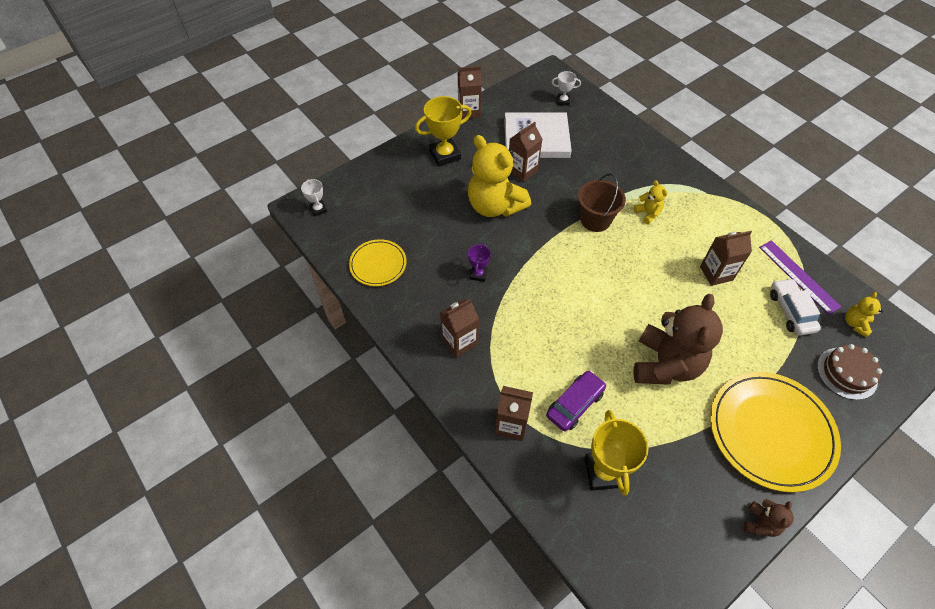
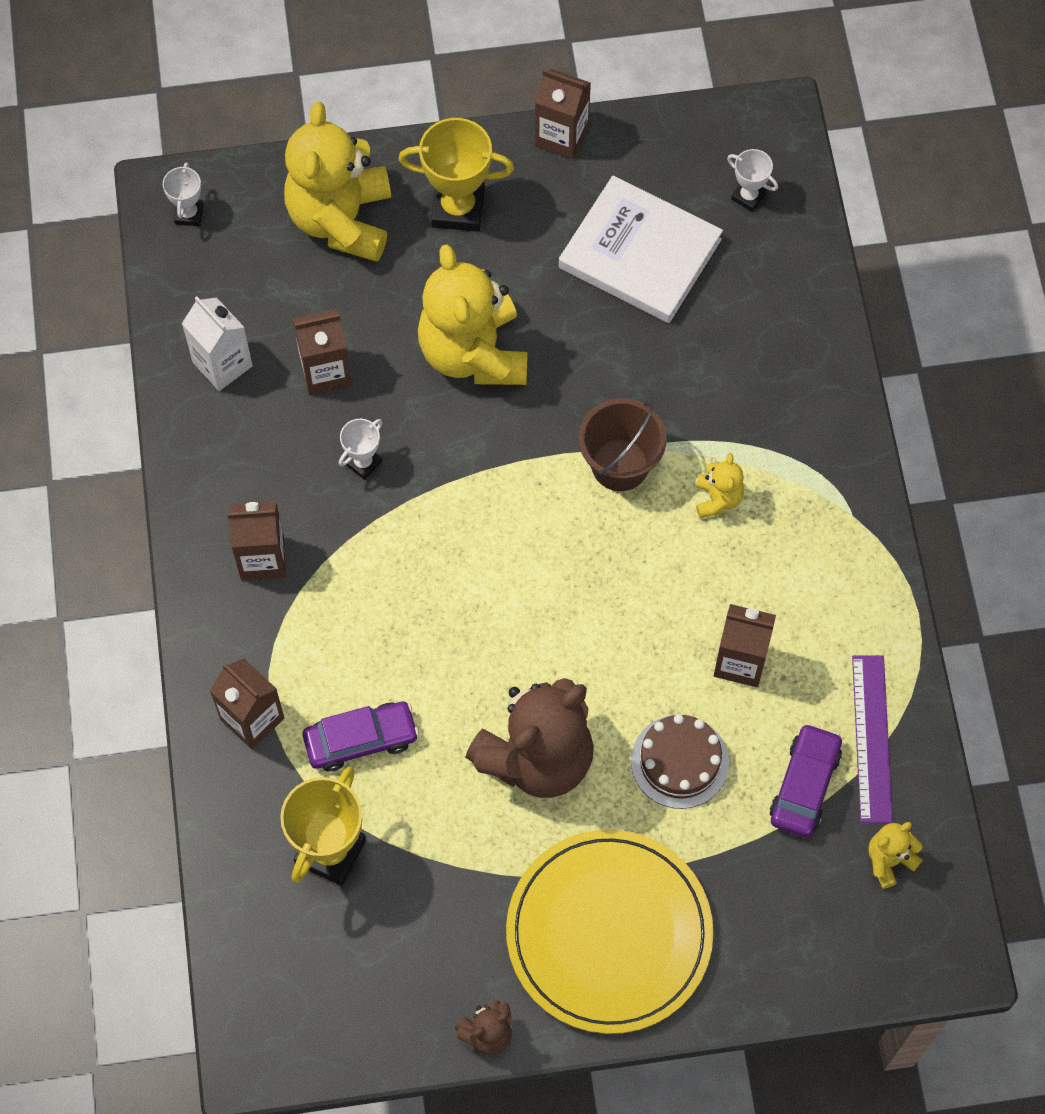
camera: 30 degrees right, 10 degrees up
yellow plate [349,239,407,286] -> white carton [182,296,253,391]
purple trophy [468,243,491,282] -> white trophy [339,419,383,480]
brown carton [509,122,542,182] -> brown carton moved to [293,309,351,395]
white car [770,278,821,336] -> purple car [769,723,842,837]
brown cake [817,344,882,400] -> brown cake moved to [631,714,729,809]
none -> yellow teddy bear [284,102,391,262]

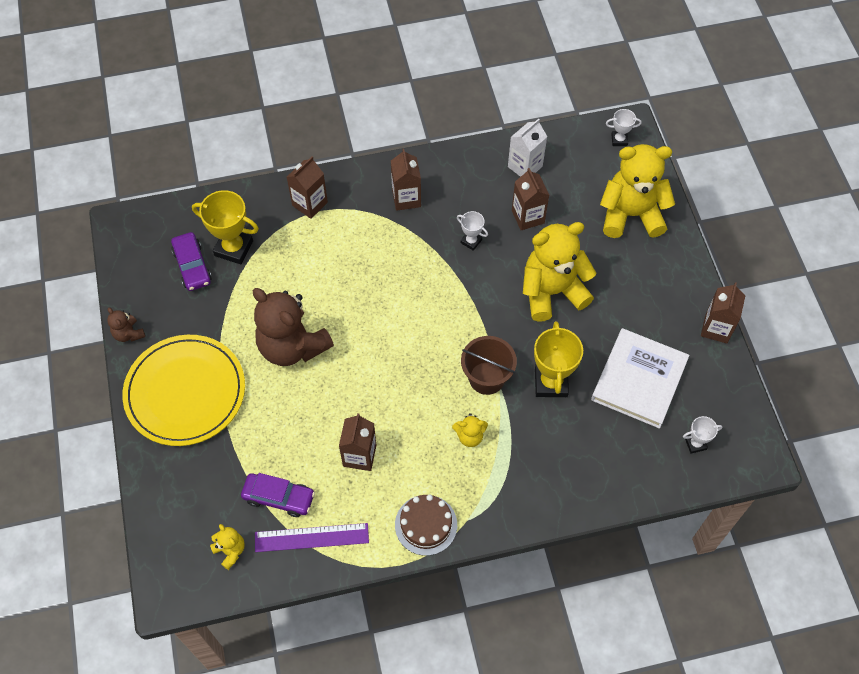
camera: 85 degrees right, 5 degrees down
purple car [303,702,419,771] -> purple car moved to [171,232,212,291]
yellow trophy [398,118,514,232] -> yellow trophy moved to [534,321,583,397]
brown cake [631,714,729,809] -> brown cake moved to [395,494,457,556]
white trophy [727,149,778,212] -> white trophy turned 45 degrees clockwise [683,416,723,454]

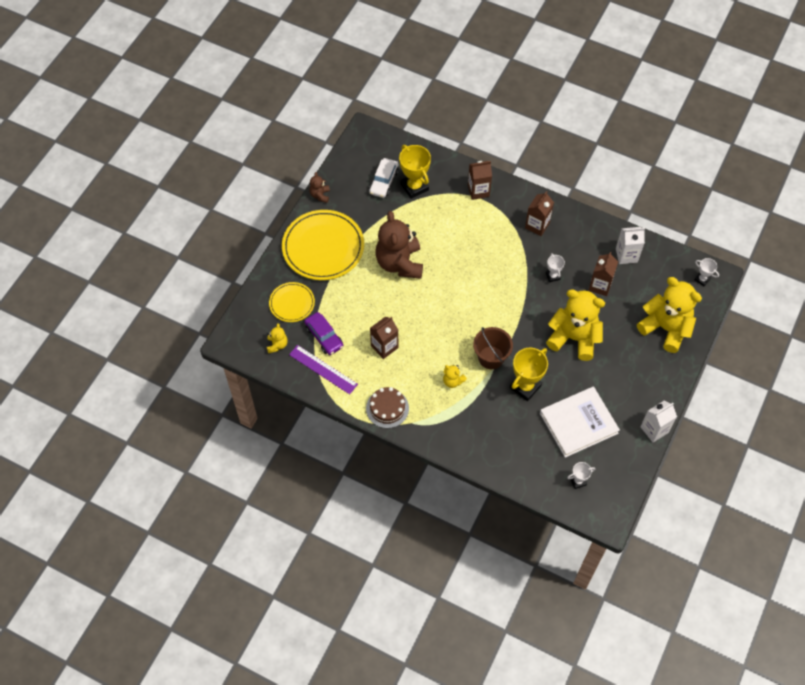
camera: 40 degrees right, 0 degrees up
purple car [171,232,212,291] -> white car [369,158,399,198]
white trophy [683,416,723,454] -> white trophy turned 45 degrees counterclockwise [567,462,595,489]
brown carton [701,282,746,343] -> white carton [640,401,677,442]
none -> yellow plate [269,282,315,322]

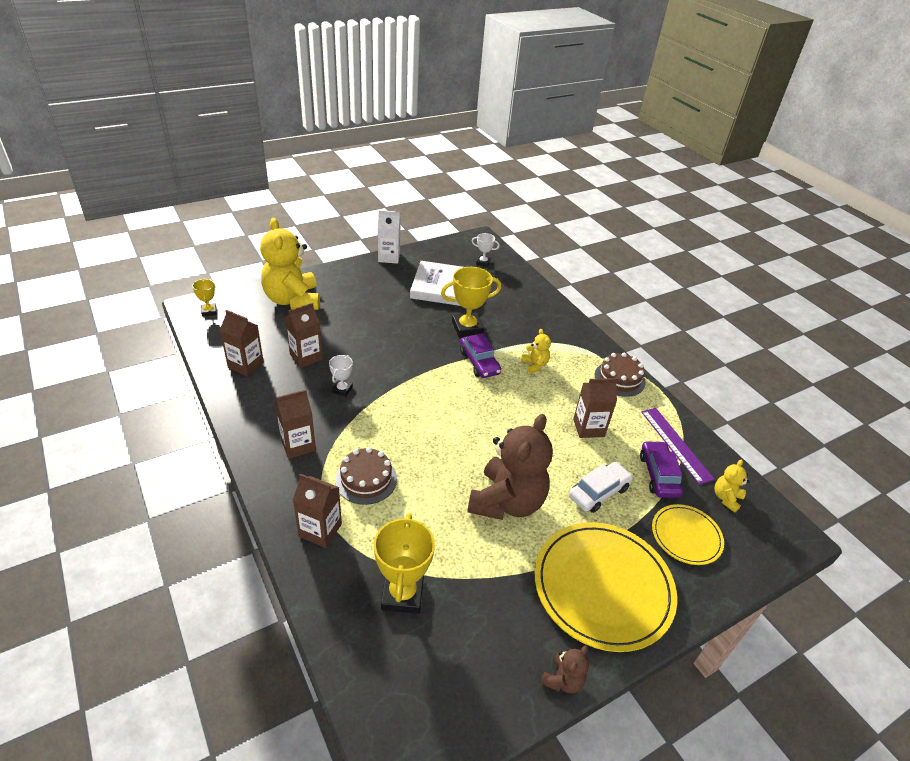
camera: 150 degrees left, 20 degrees down
white car [369,158,399,198] -> white car moved to [569,462,633,513]
brown bucket [473,327,513,369] -> purple car [460,333,501,378]
yellow teddy bear [546,289,605,361] -> none
white carton [616,227,645,264] -> brown carton [220,310,264,377]
white trophy [695,258,719,286] -> yellow trophy [192,279,217,317]
none -> brown cake [335,447,397,505]

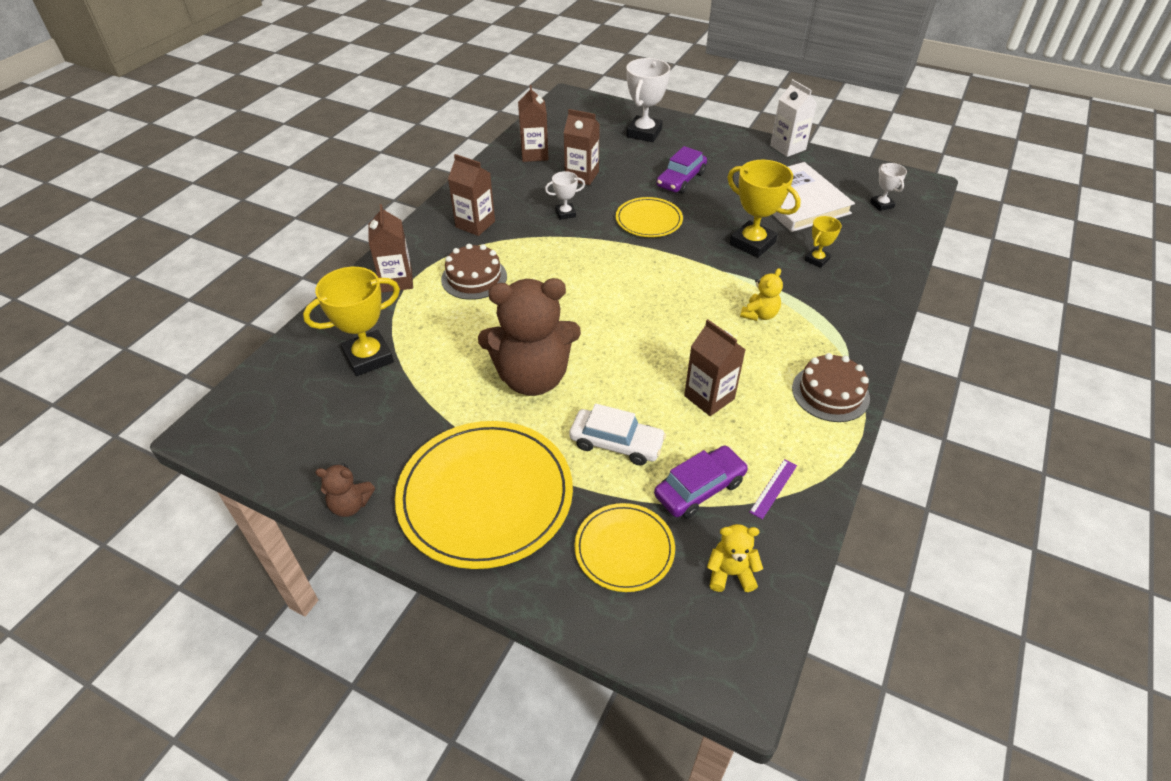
camera: 60 degrees right, 5 degrees up
yellow trophy [192,279,217,317] -> yellow trophy moved to [805,216,842,268]
yellow teddy bear [260,218,320,310] -> white trophy [627,58,670,142]
purple car [460,333,501,378] -> purple car moved to [656,146,707,193]
purple ruler [641,408,715,485] -> purple ruler [749,459,797,519], size x0.52
none -> yellow plate [616,197,683,237]

